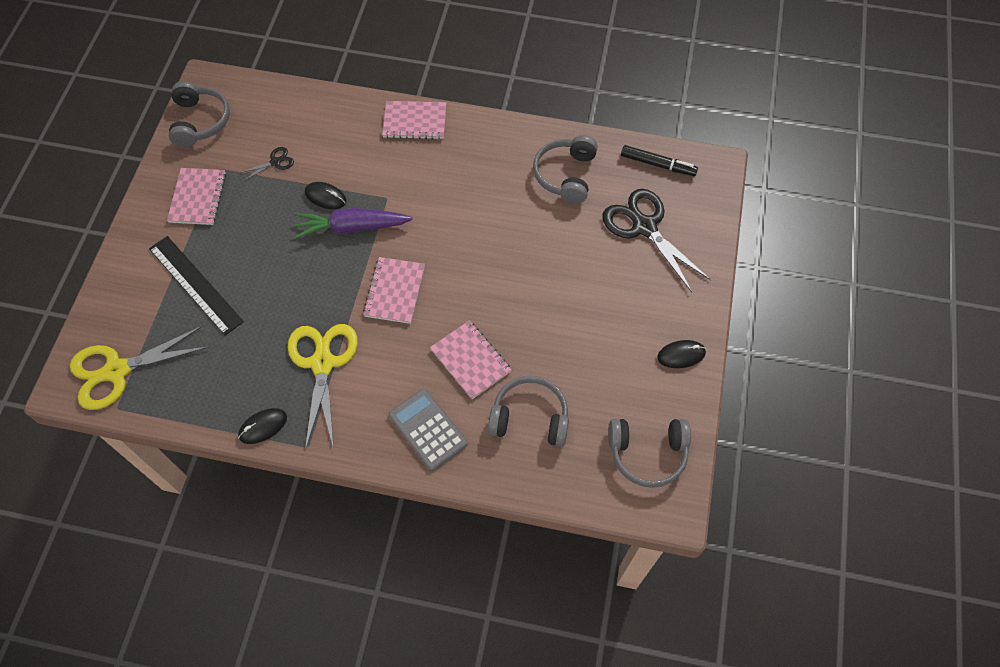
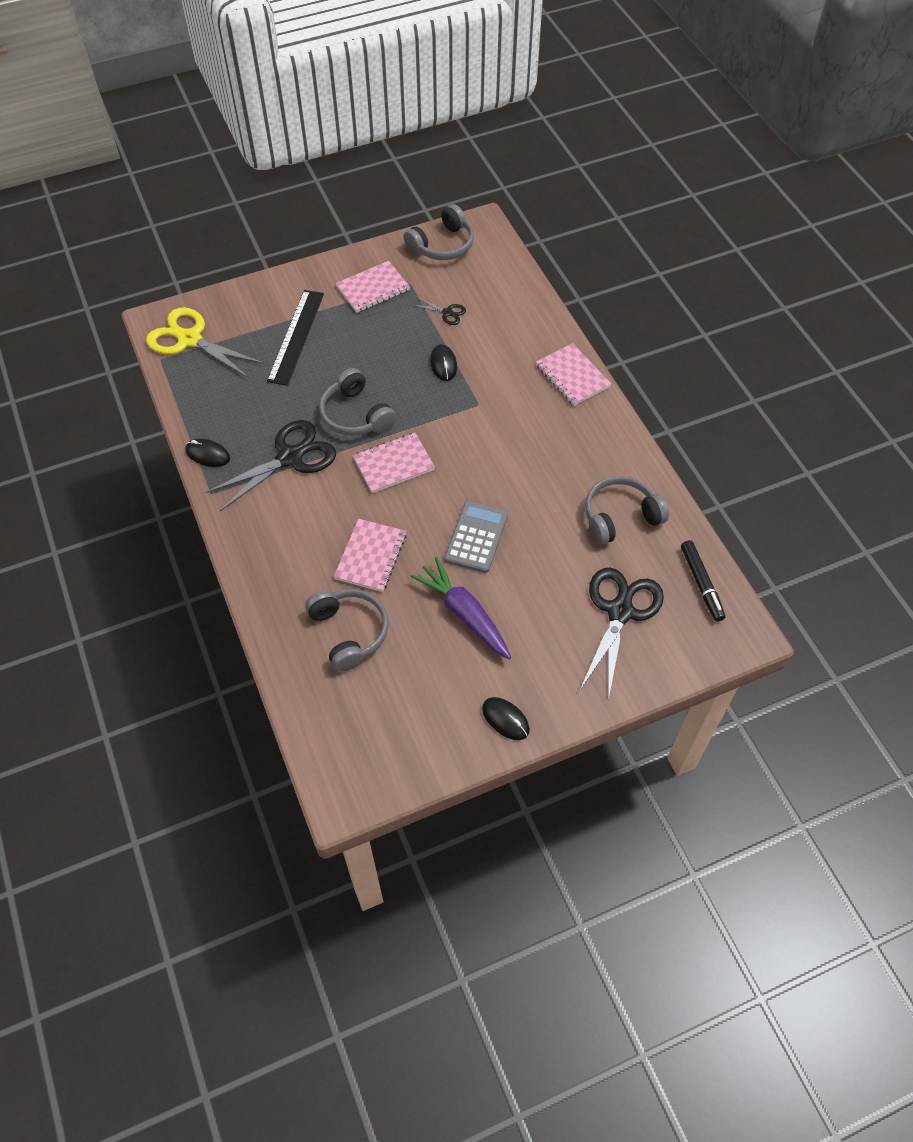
camera: 55 degrees right, 5 degrees down
yellow scissors [288,324,358,451] -> black scissors [205,420,336,511]
purple carrot [294,208,413,239] -> purple carrot moved to [410,557,511,660]
grey calculator [389,389,468,471] -> grey calculator moved to [444,501,508,573]
grey headphones [608,419,691,488] -> grey headphones moved to [319,368,396,436]

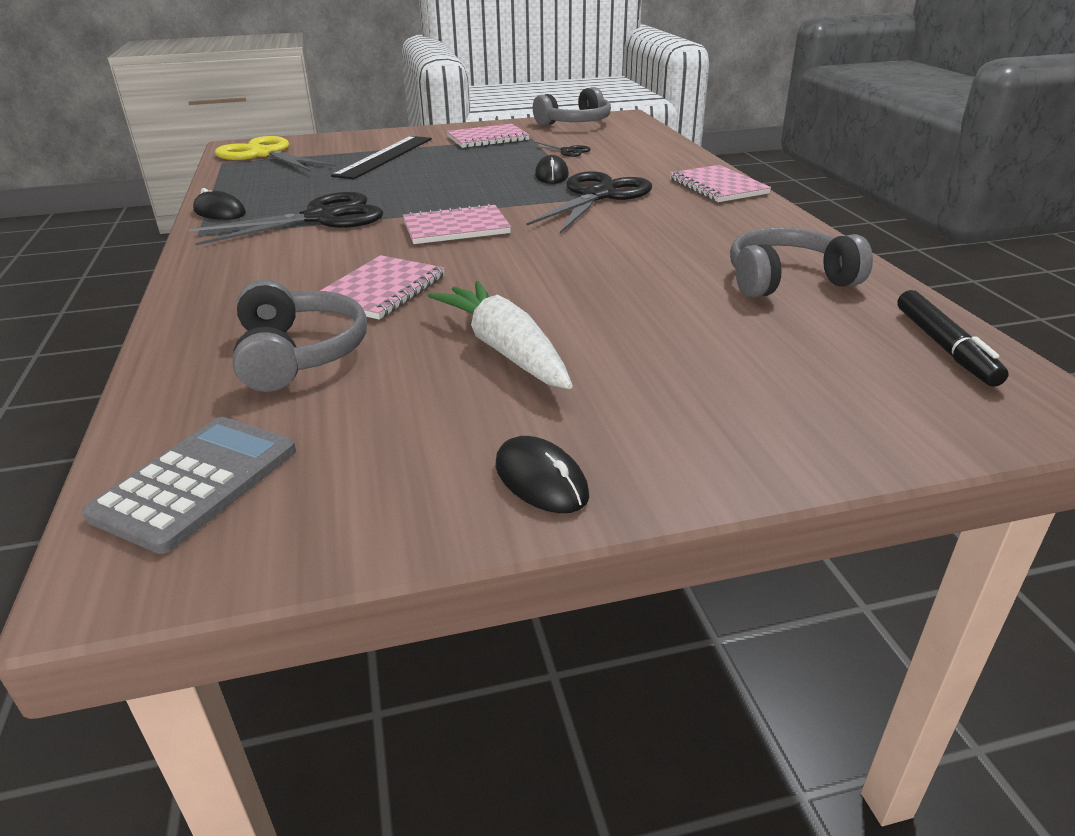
camera: 10 degrees right, 25 degrees down
grey headphones [319,368,396,436] -> none
purple carrot [410,557,511,660] -> white carrot [428,281,573,389]
grey calculator [444,501,508,573] -> grey calculator moved to [83,417,296,554]
black scissors [580,568,664,700] -> black scissors moved to [527,171,652,234]

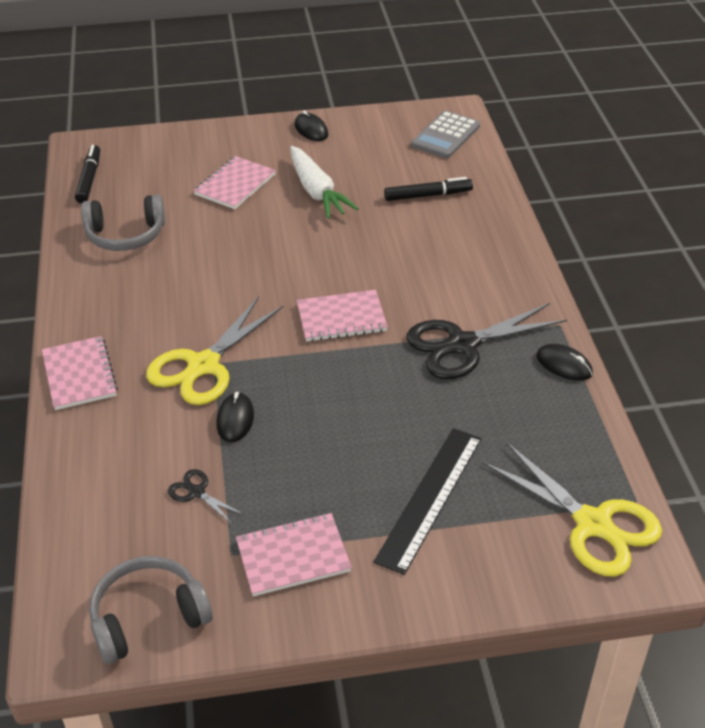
camera: 175 degrees left, 10 degrees up
grey headphones [232,280,367,392] -> black marker [384,177,473,201]
pink notebook [320,255,445,320] -> pink notebook moved to [193,156,276,209]
black scissors [527,171,652,234] -> yellow scissors [146,296,283,405]

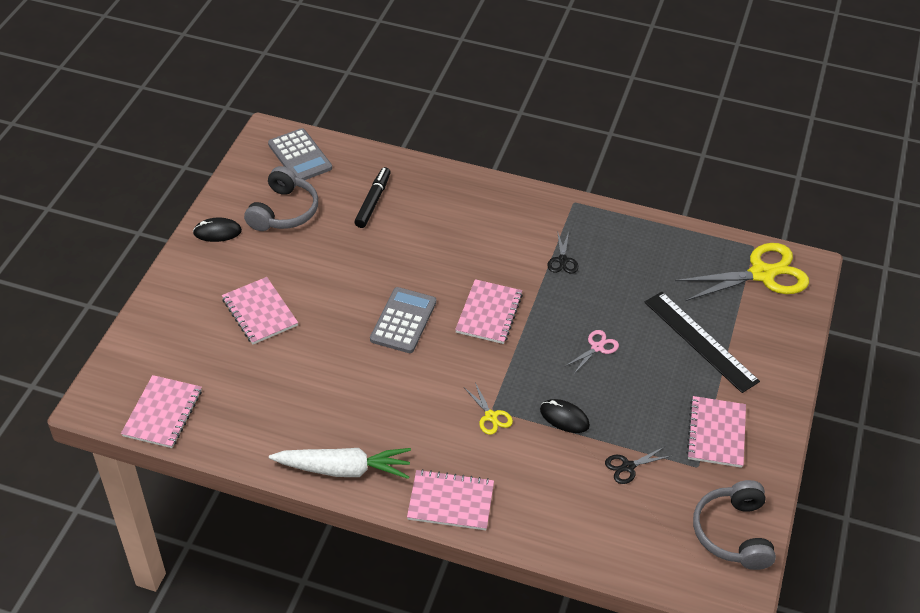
camera: 65 degrees left, 5 degrees up
black marker [75,145,100,203] -> pink notebook [121,375,202,448]
grey headphones [81,195,165,251] -> grey headphones moved to [244,166,318,231]
yellow scissors [146,296,283,405] -> yellow scissors [465,383,513,435], size x0.45
white carrot [290,146,359,219] -> white carrot moved to [269,448,411,479]
black scissors [406,303,567,379] -> black scissors [547,231,578,274], size x0.45
black mouse [536,344,593,381] -> none
none -> grey calculator [370,287,436,353]
none -> pink scissors [566,330,619,374]

